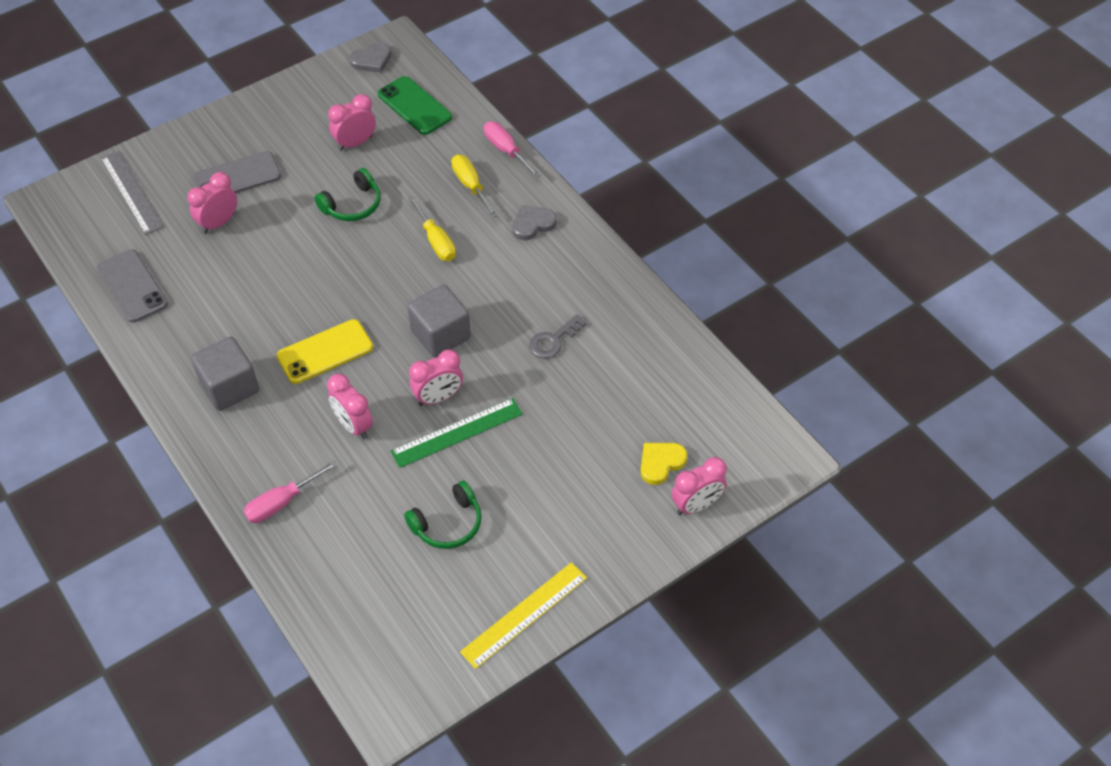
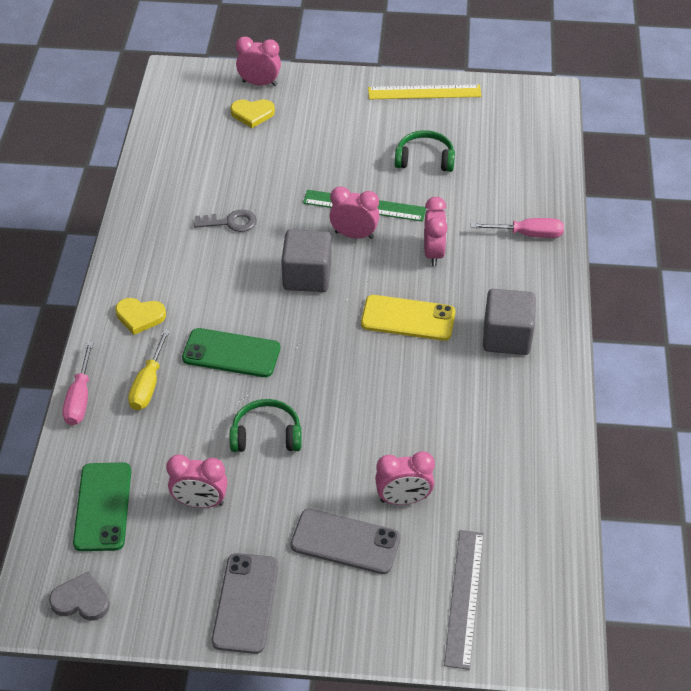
camera: 140 degrees left, 5 degrees down
grey phone [97,249,168,323] -> grey phone moved to [212,553,279,654]
yellow screwdriver [408,196,456,261] -> green phone [182,328,280,377]
grey heart [512,205,557,240] -> yellow heart [115,298,166,335]

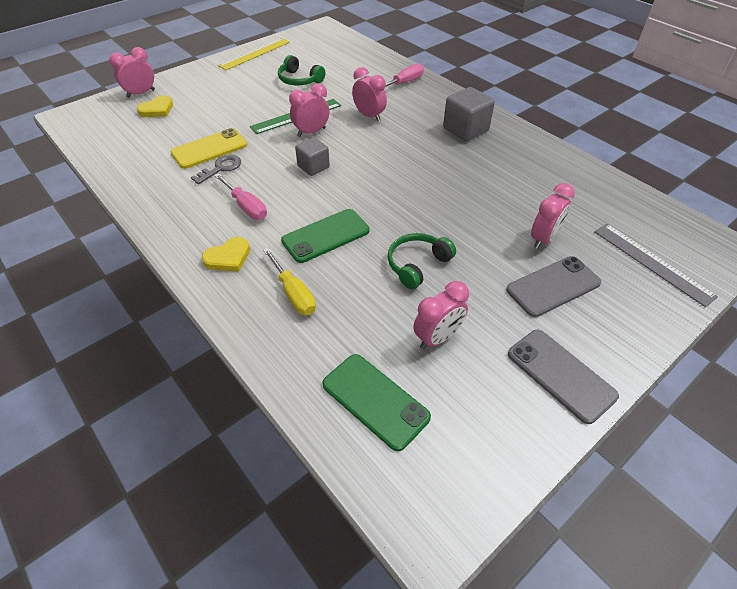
camera: 45 degrees left, 0 degrees up
grey heart [49,571,110,621] -> none
pink screwdriver [63,342,94,425] -> pink screwdriver moved to [214,173,267,220]
grey cube [281,229,332,292] -> grey cube [295,138,330,176], size x0.65
yellow phone [361,295,455,341] -> yellow phone moved to [170,128,247,169]
green headphones [395,130,455,172] -> green headphones turned 105 degrees counterclockwise [278,55,325,85]

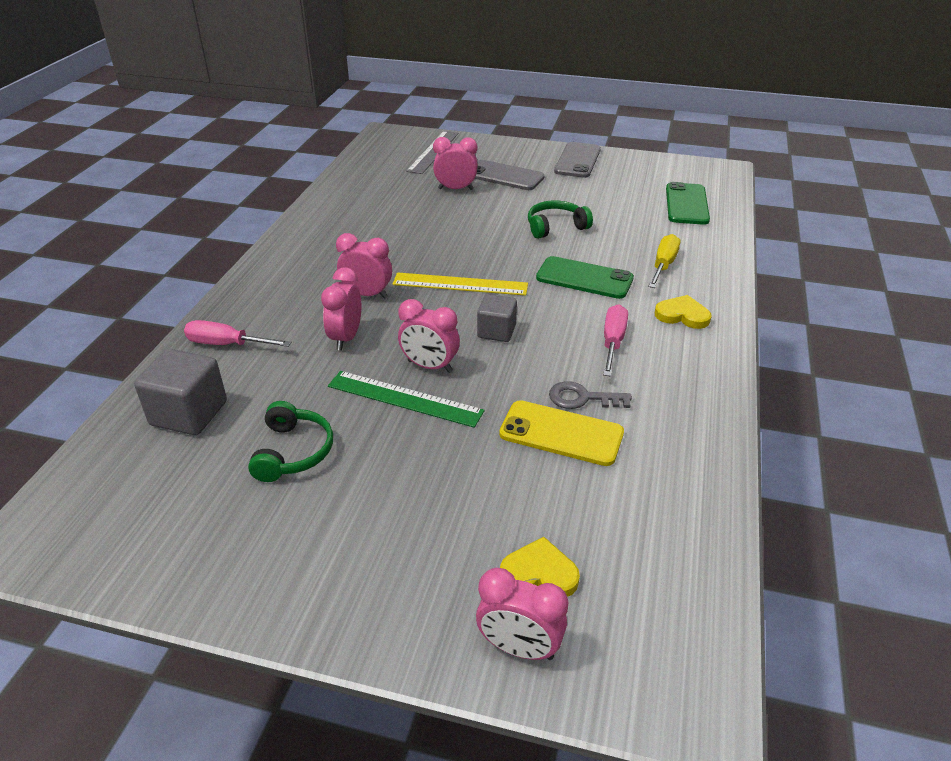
camera: 125 degrees left, 10 degrees down
yellow ruler [218,38,290,70] -> yellow ruler moved to [393,272,528,296]
green headphones [388,233,456,289] -> green headphones turned 150 degrees clockwise [528,200,593,239]
pink clock [413,281,469,349] -> pink clock moved to [336,233,392,299]
grey cube [443,87,495,141] -> grey cube moved to [134,349,227,435]

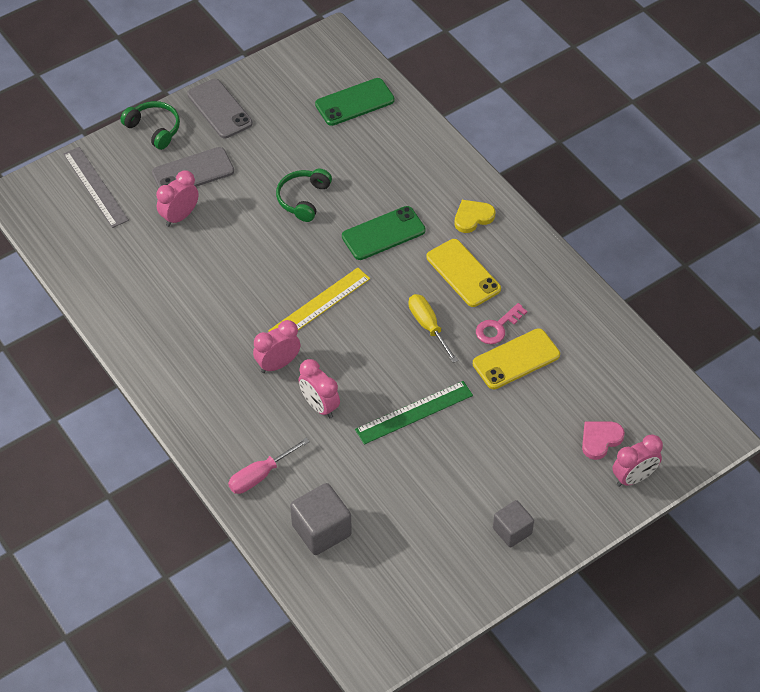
camera: 50 degrees left, 15 degrees up
green headphones [248,401,333,482] -> green headphones moved to [120,101,180,150]
pink clock [398,299,460,373] -> none
grey cube [477,294,517,342] -> grey cube moved to [493,500,534,547]
yellow heart [500,537,580,597] -> pink heart [582,422,625,460]
grey key [549,381,632,409] -> pink key [476,303,527,344]
pink screwdriver [603,304,628,377] -> yellow phone [427,239,501,307]
yellow screwdriver [648,234,680,288] -> yellow screwdriver moved to [409,294,458,363]
green phone [666,182,710,225] -> green phone turned 75 degrees counterclockwise [315,78,395,126]

